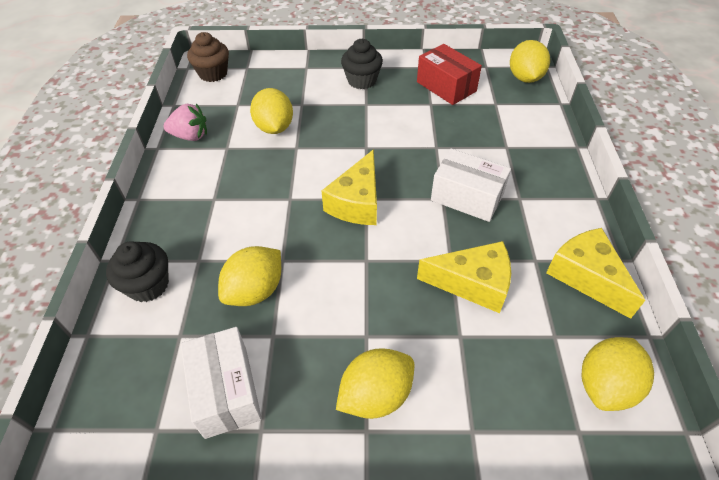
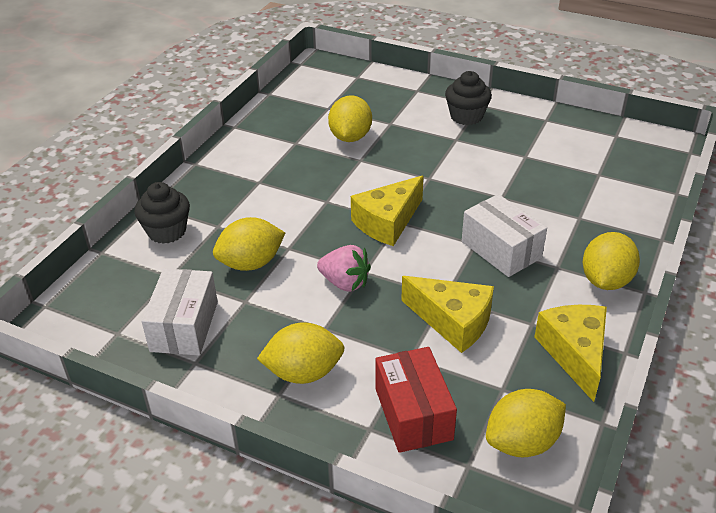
camera: 25 degrees right, 10 degrees down
pink strawberry [163,104,207,141] -> pink strawberry moved to [317,245,371,292]
brown cupcake [187,32,229,82] -> none
red box [417,44,482,105] -> red box moved to [375,347,457,453]
yellow lemon [510,40,550,83] -> yellow lemon moved to [583,232,640,290]

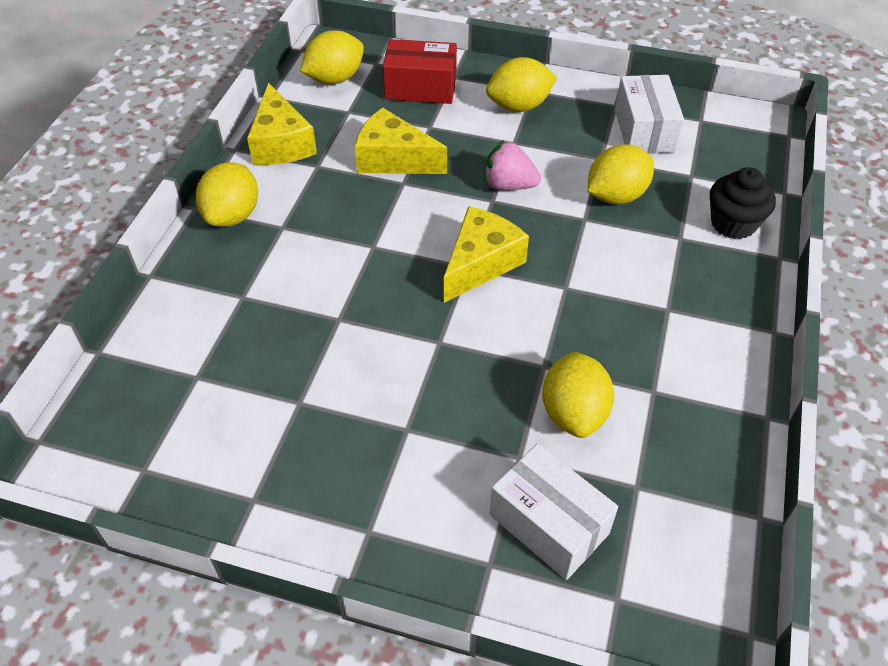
camera: 170 degrees right, 10 degrees up
red box [375,347,457,453] -> red box turned 60 degrees counterclockwise [383,39,457,104]
black cupcake [445,71,492,125] -> none
white box [462,194,547,277] -> white box moved to [490,443,618,580]

